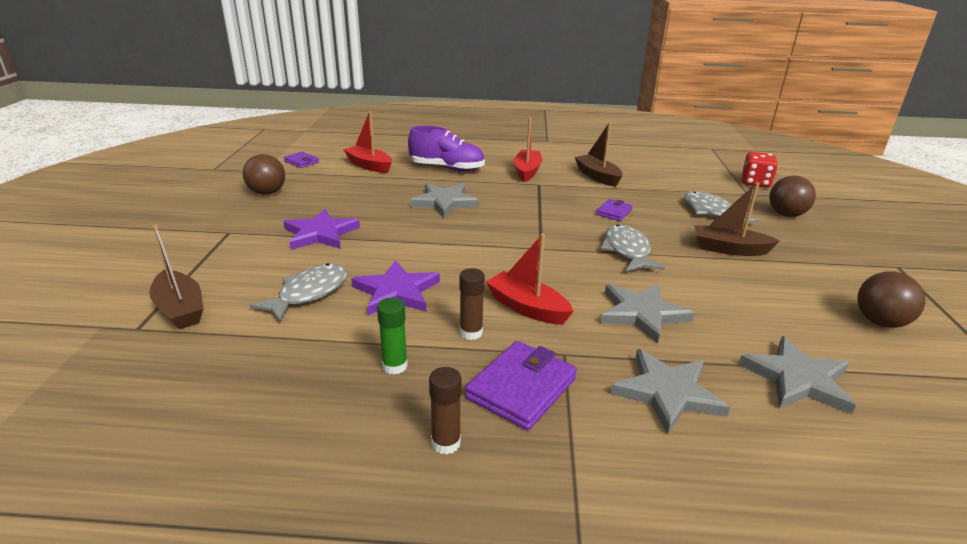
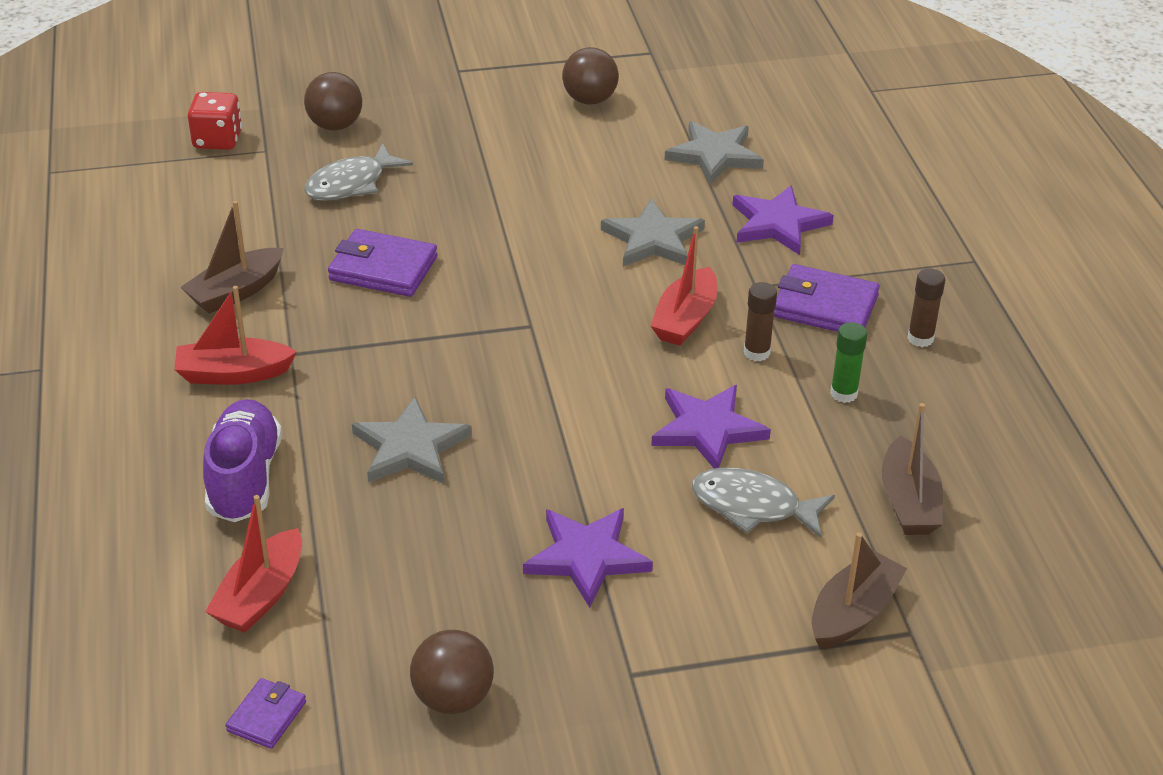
camera: 105 degrees left, 10 degrees up
purple wallet [596,199,633,221] -> purple wallet [328,229,437,297], size x1.77
grey fish [600,224,665,271] -> none
grey star [611,349,730,435] -> purple star [733,185,834,255]
brown boat [694,182,780,256] -> brown boat moved to [882,403,943,535]

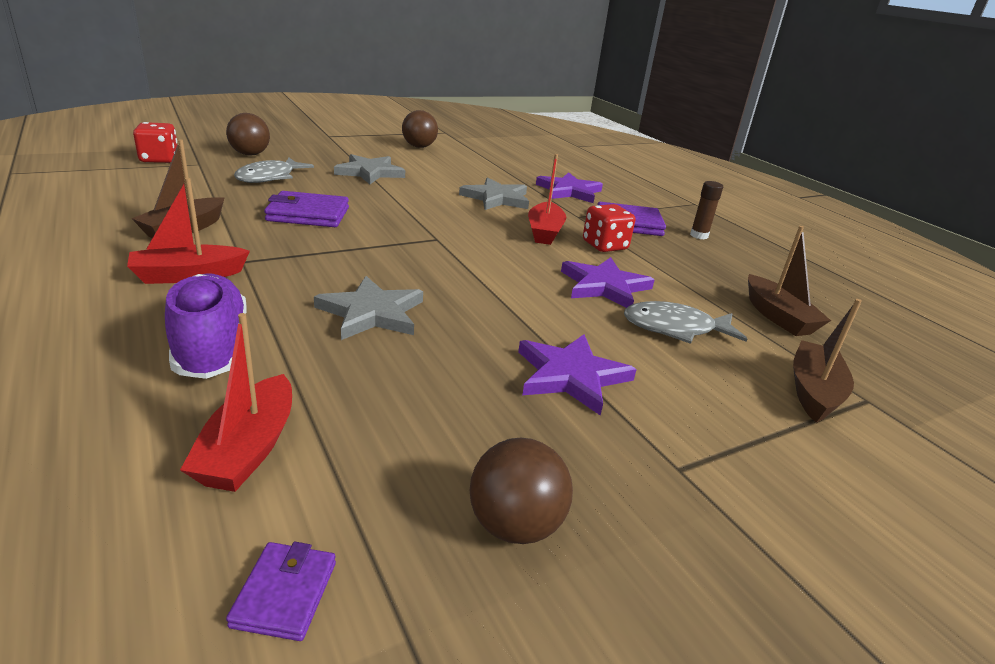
camera: 20 degrees left, 10 degrees down
grey star [664,121,764,184] -> grey star moved to [334,154,405,184]
brown glue stick [744,282,777,361] -> red dice [583,204,635,252]
green glue stick [830,322,867,403] -> none

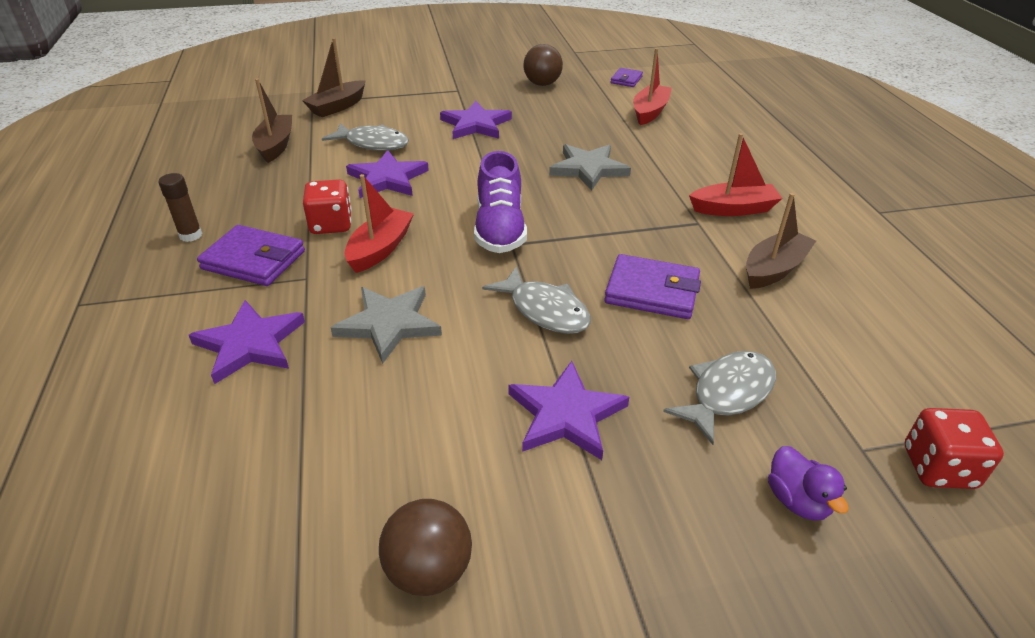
camera: 160 degrees left, 10 degrees up
purple shoe [165,273,247,379] -> purple shoe moved to [474,151,527,253]
brown ball [226,113,270,155] -> purple duck [768,446,848,521]
grey star [334,154,405,184] -> purple star [509,361,629,460]
none -> grey fish [482,266,591,334]

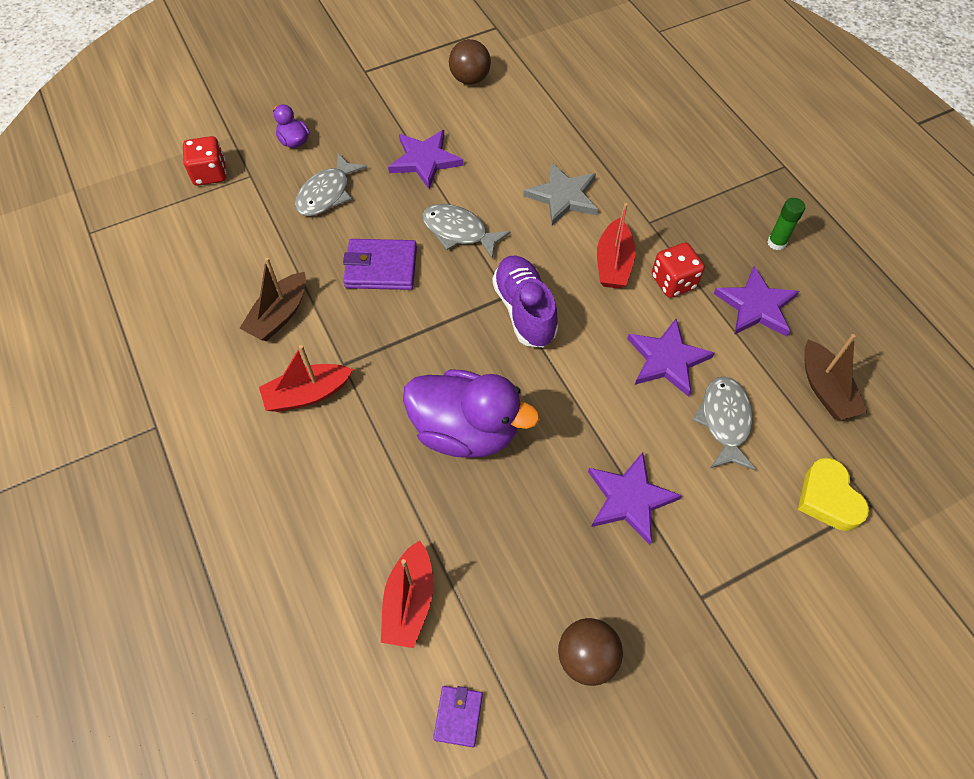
camera: 165 degrees right, 20 degrees up
brown glue stick [159,173,203,242] -> green glue stick [767,198,805,250]
purple star [189,300,305,384] -> purple star moved to [714,266,799,337]
purple wallet [197,225,305,286] -> none
brown boat [302,38,365,117] -> yellow heart [798,458,869,531]
grey fish [322,123,409,151] -> grey fish turned 90 degrees clockwise [693,376,756,470]
grey star [549,144,631,191] -> purple duck [403,369,540,458]

